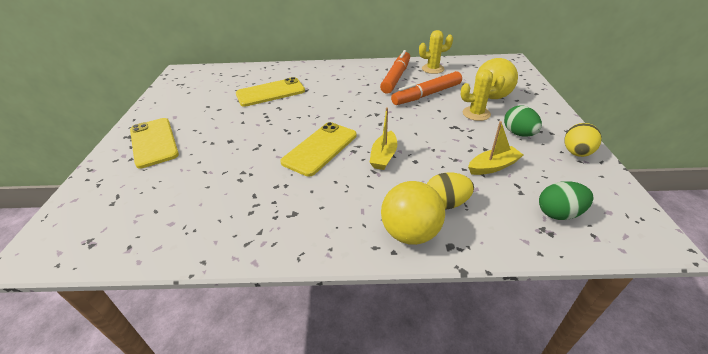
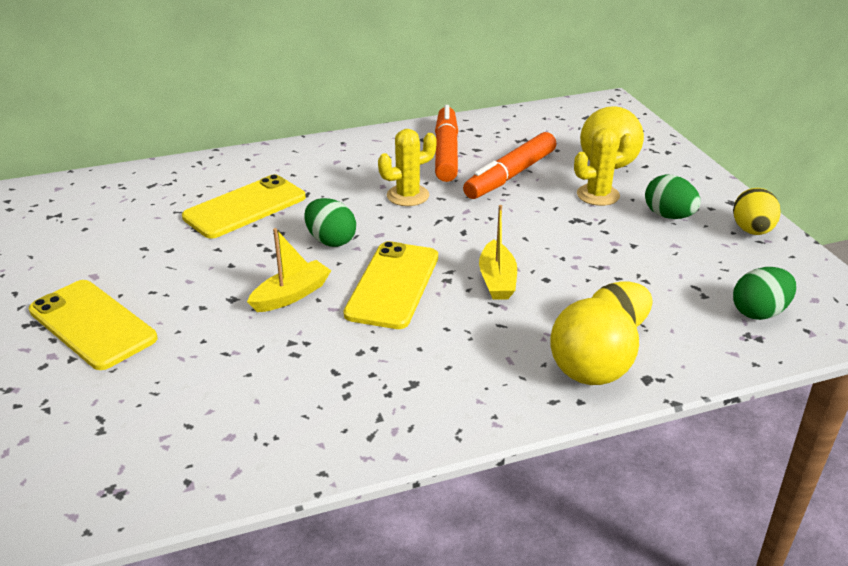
camera: 20 degrees left, 5 degrees down
yellow cactus [419,30,453,74] -> yellow cactus moved to [378,129,437,206]
yellow boat [468,121,523,175] -> yellow boat moved to [247,228,331,312]
none -> green egg [304,198,356,247]

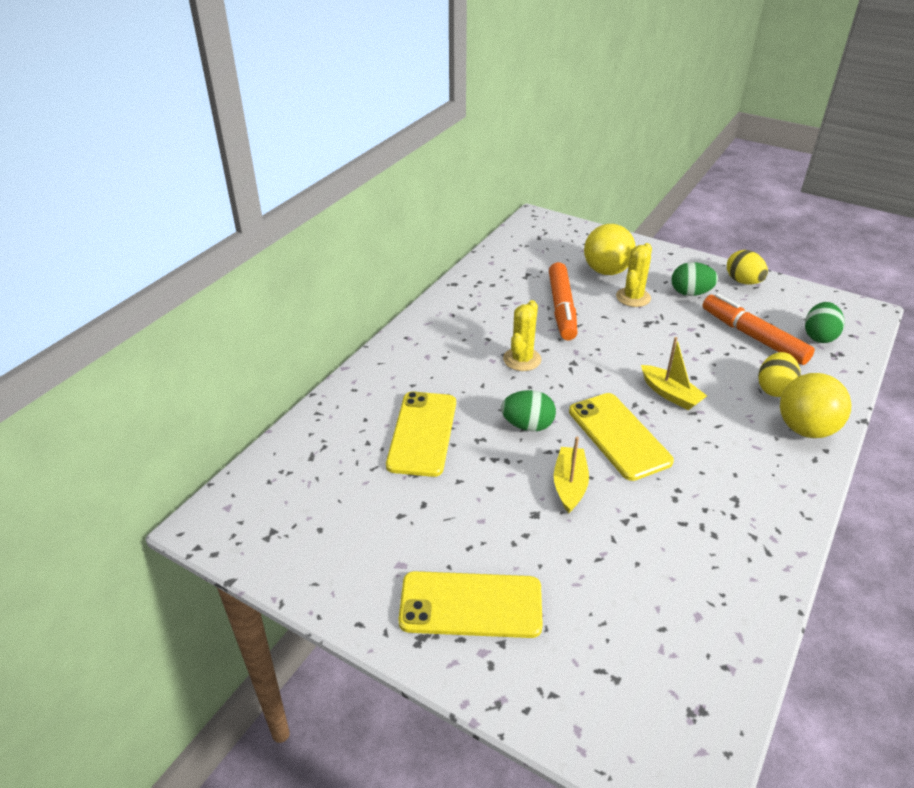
camera: 40 degrees left, 5 degrees up
orange marker [435,105,458,182] -> orange marker moved to [703,293,815,365]

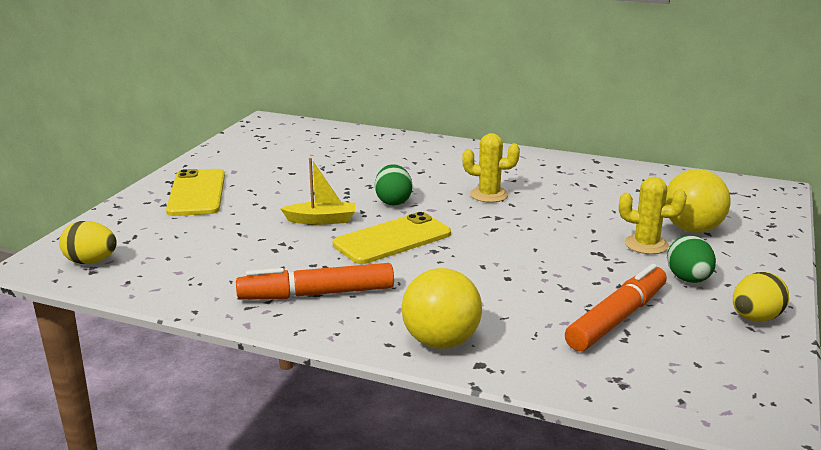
camera: 80 degrees right, 15 degrees down
yellow phone [386,391,456,477] -> none
orange marker [549,262,577,340] -> orange marker moved to [236,263,394,299]
yellow boat [641,337,707,410] -> none
yellow egg [758,352,801,397] -> yellow egg moved to [59,221,117,264]
green egg [805,302,844,343] -> none

